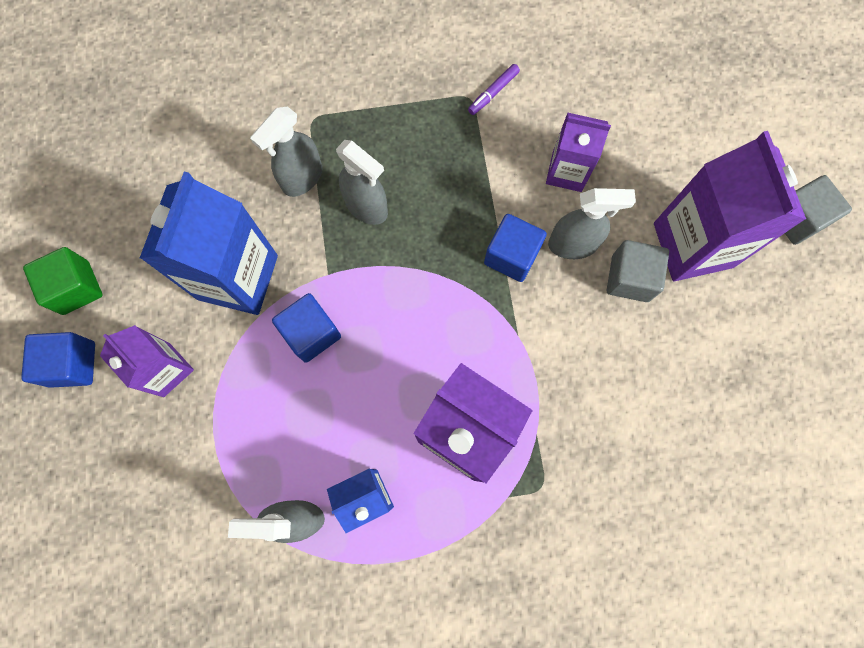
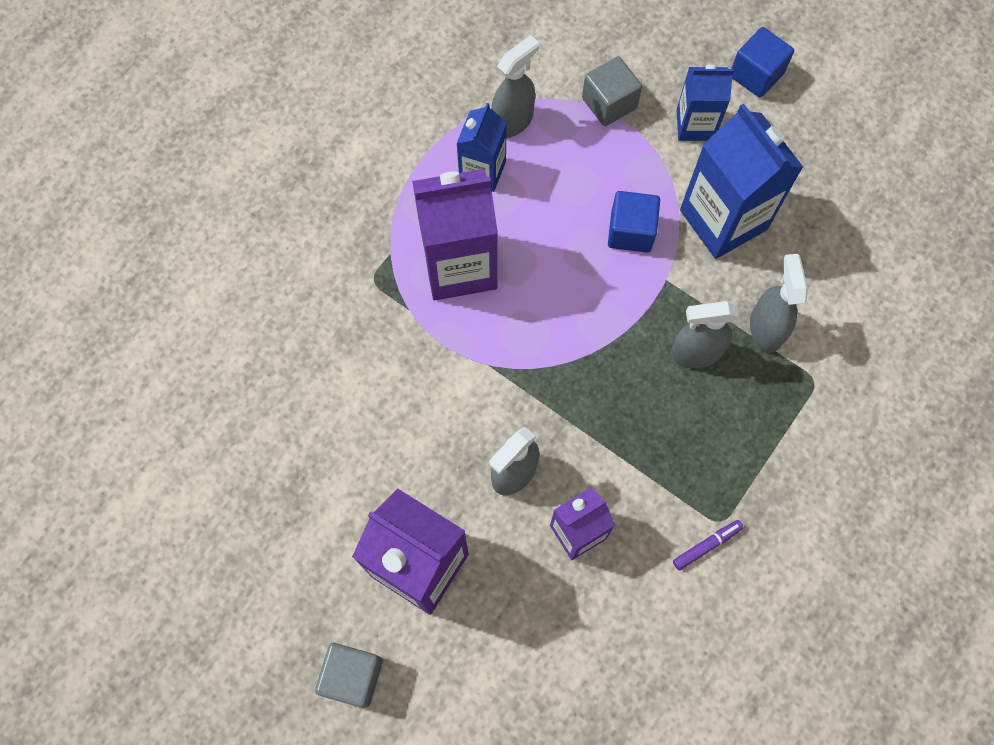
camera: 135 degrees right, 5 degrees down
green cube [23,247,103,315] -> none
purple carton [100,325,194,397] -> blue carton [677,65,734,141]
purple marker [468,64,520,115] -> purple marker turned 60 degrees clockwise [673,520,744,570]
blue cube [484,214,547,282] -> none
grey cube [607,240,669,302] -> grey cube moved to [582,57,642,126]

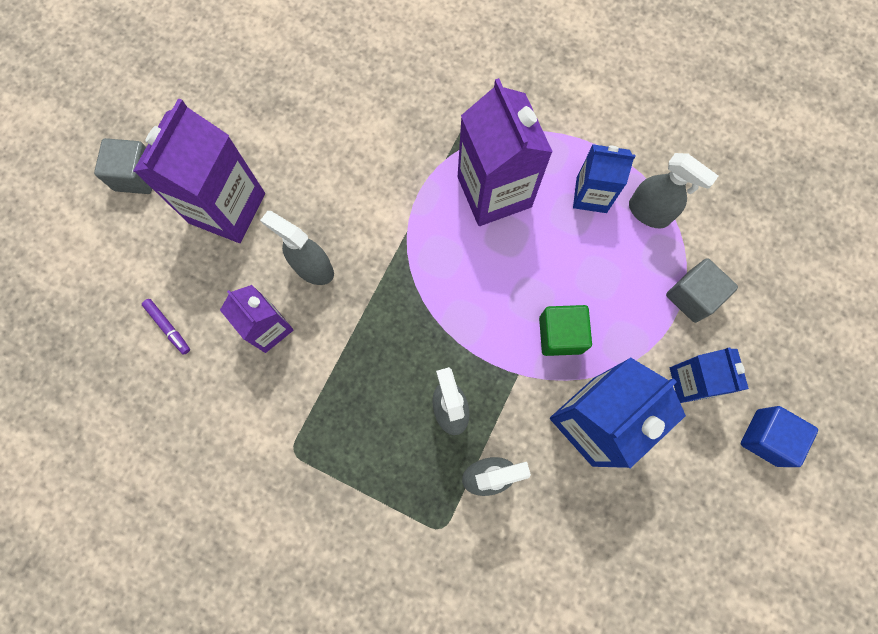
camera: 80 degrees right, 5 degrees up
blue cube [608,191,660,253] -> green cube [539,305,592,356]
purple marker [673,520,744,570] -> purple marker moved to [142,299,190,355]

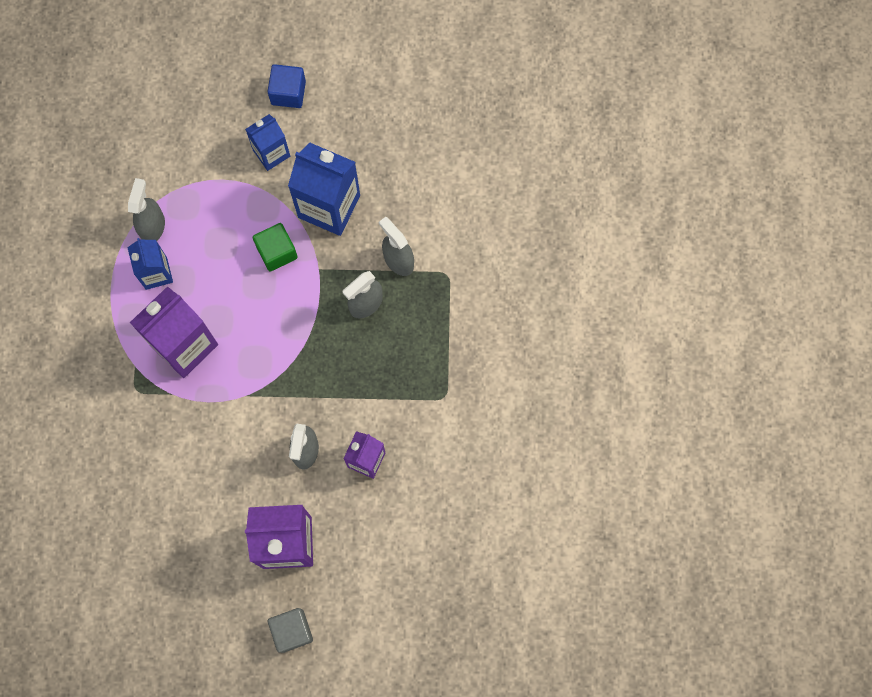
camera: 115 degrees left, 0 degrees up
purple marker [142,299,190,355] -> none
grey cube [666,258,738,323] -> none

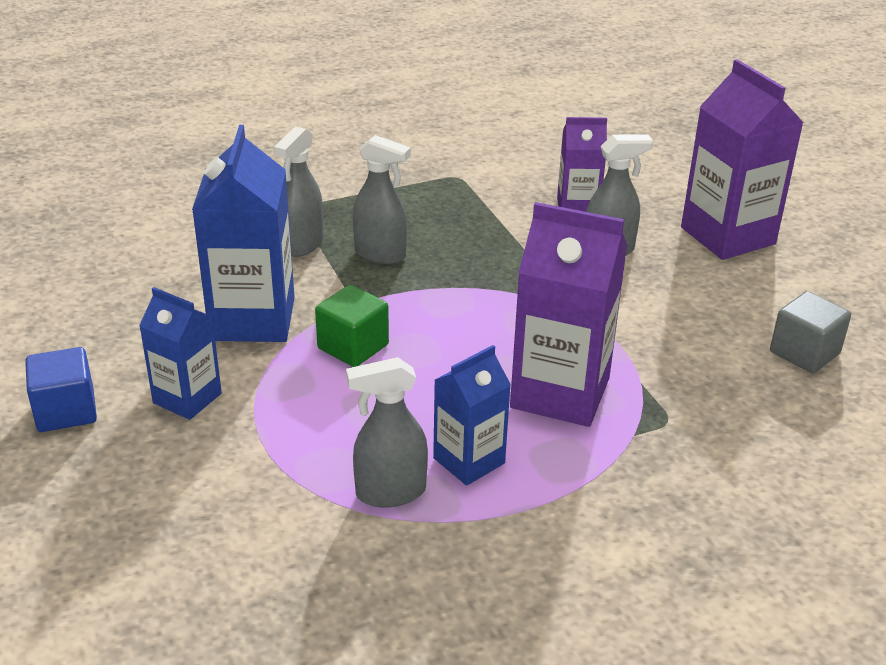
camera: 115 degrees left, 40 degrees down
grey cube [268,608,313,653] -> grey cube moved to [770,291,851,373]

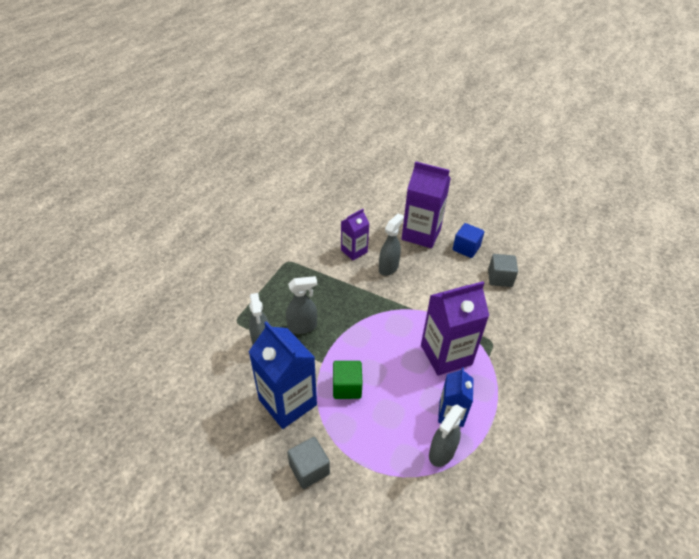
camera: 40 degrees left, 10 degrees up
blue cube [25,347,97,432] -> blue cube moved to [453,223,484,258]
blue carton [139,287,222,420] -> grey cube [287,437,330,489]

